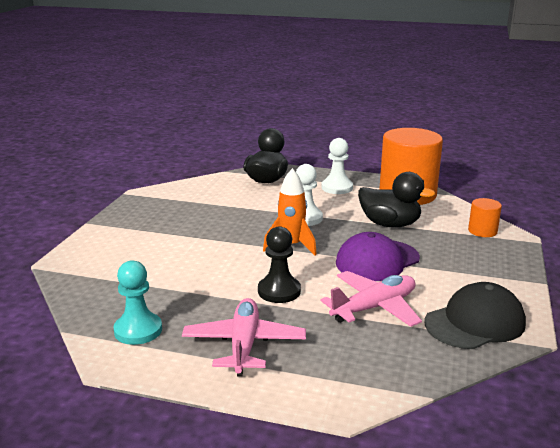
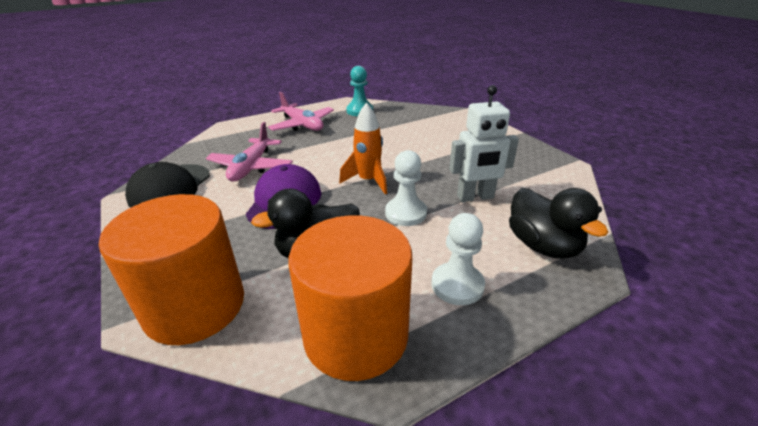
camera: 135 degrees right, 10 degrees up
black pawn [258,226,301,303] -> none
orange cylinder [468,198,502,237] -> orange cylinder [99,194,244,345], size x2.25
none -> white robot [449,85,519,202]

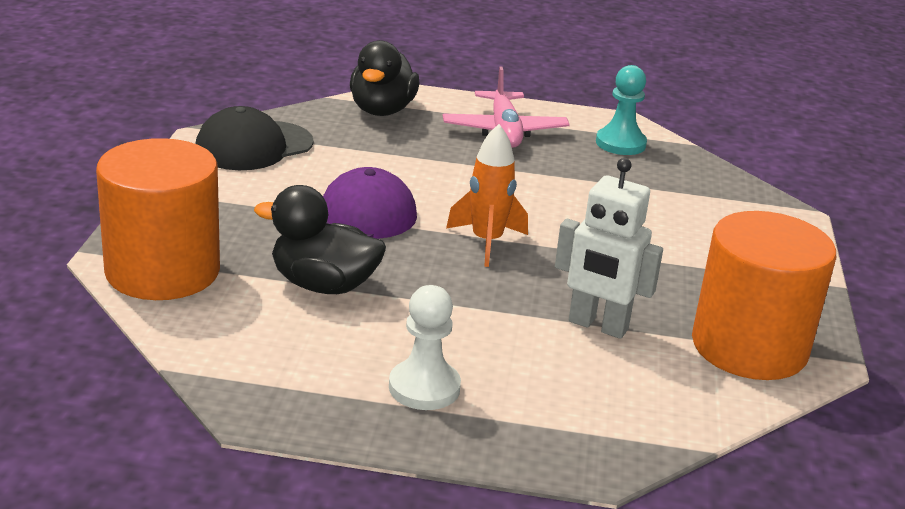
camera: 35 degrees right, 5 degrees down
pink plane [206,122,293,182] -> none
orange cylinder [288,215,412,381] -> orange cylinder moved to [692,211,836,380]
white pawn [385,150,427,226] -> none
black duck [509,188,609,259] -> black duck moved to [350,40,420,116]

